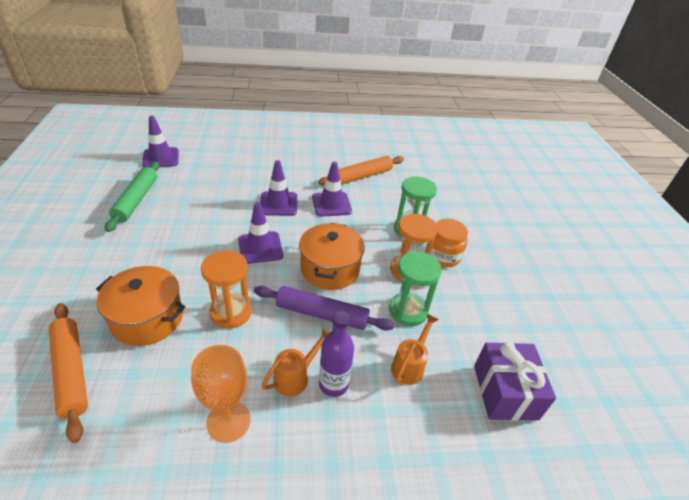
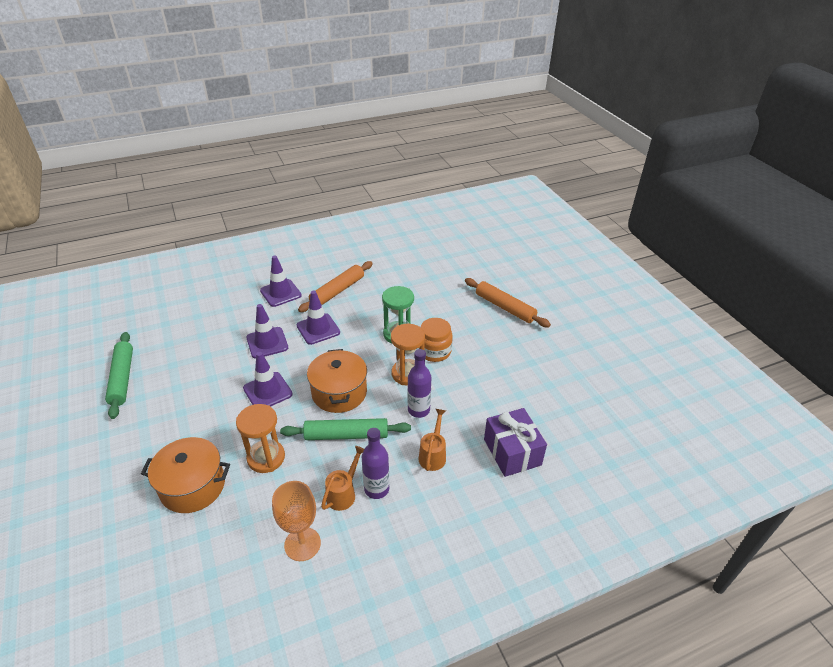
camera: 15 degrees left, 0 degrees up
orange rolling pin [49,303,88,443] -> orange rolling pin moved to [465,278,551,327]
purple traffic cone [142,116,179,167] -> purple traffic cone moved to [260,255,302,307]
purple rolling pin [254,286,394,331] -> green rolling pin [280,418,411,440]
green hourglass [389,251,442,326] -> purple bottle [408,349,431,418]

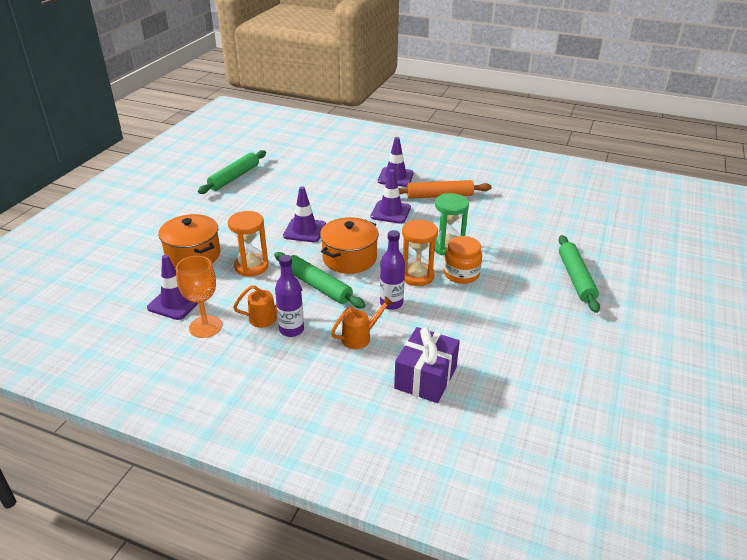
camera: 45 degrees right, 5 degrees down
purple traffic cone [246,304,288,359] -> purple traffic cone moved to [147,255,198,320]
orange rolling pin [465,278,551,327] -> green rolling pin [558,235,600,313]

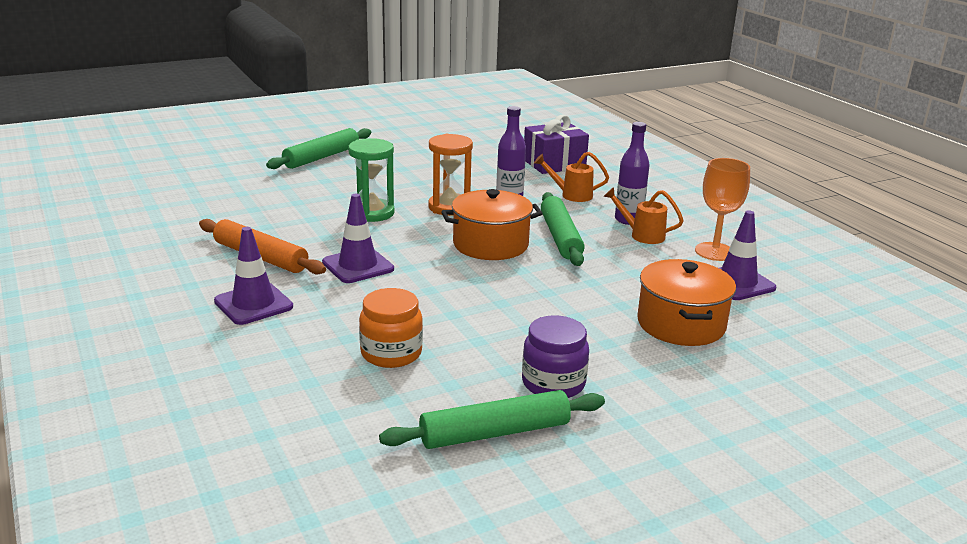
camera: 140 degrees left, 10 degrees down
orange hourglass [228,211,269,277] -> none
purple traffic cone [283,186,326,242] -> none
orange jar [444,236,482,284] -> orange jar moved to [359,288,423,368]
none -> purple jar [522,315,589,398]

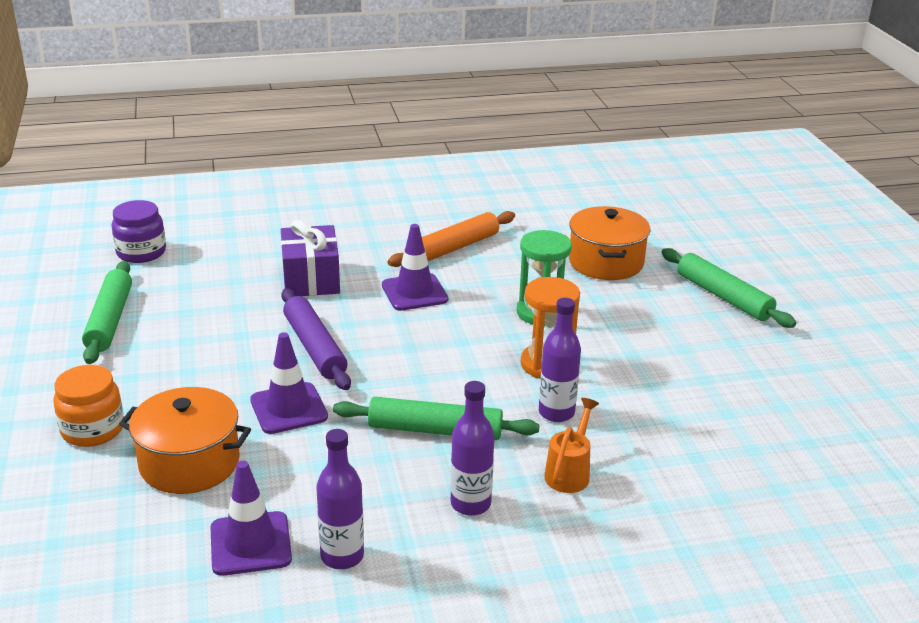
camera: 105 degrees right, 5 degrees up
purple traffic cone [214,227,293,325] -> purple traffic cone moved to [250,332,328,434]
orange jar [359,288,423,368] -> orange jar moved to [53,365,124,447]
orange pot [441,189,543,260] -> orange pot moved to [569,206,650,280]
purple jar [522,315,589,398] -> purple jar moved to [112,200,166,263]
purple gift [524,115,589,174] -> purple gift moved to [281,220,340,296]
orange watering can [603,187,684,244] -> none
orange goblet [695,158,750,261] -> purple bottle [316,429,364,569]
none -> purple rolling pin [281,288,351,390]

